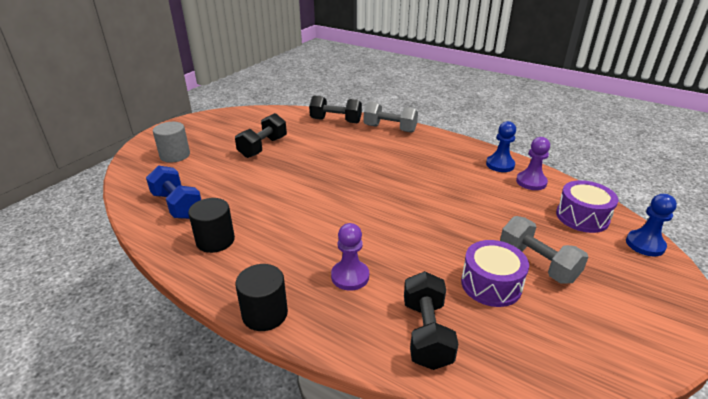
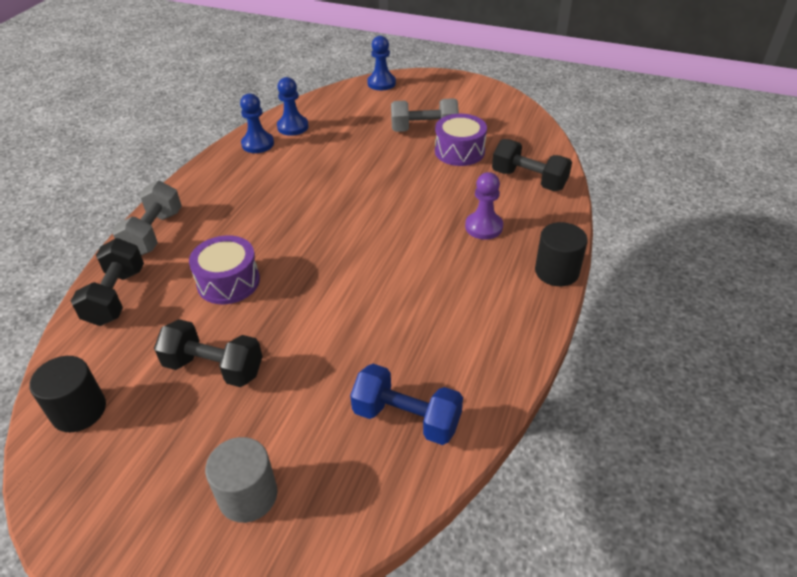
camera: 100 degrees left, 10 degrees up
blue dumbbell [146,165,201,219] -> blue dumbbell turned 75 degrees clockwise [350,364,463,445]
black cylinder [188,198,235,253] -> black cylinder moved to [30,356,106,432]
black dumbbell [404,271,458,370] -> black dumbbell turned 45 degrees clockwise [492,139,572,191]
grey dumbbell [500,216,588,284] -> grey dumbbell turned 45 degrees clockwise [391,98,459,132]
purple pawn [516,137,550,190] -> blue pawn [277,77,309,136]
purple drum [556,180,618,233] -> purple drum moved to [189,235,260,304]

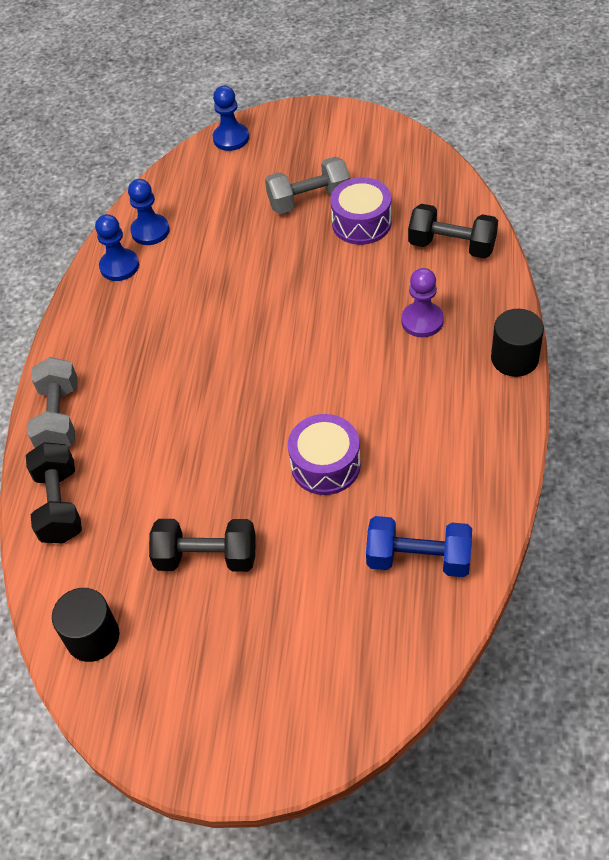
camera: 10 degrees left, 10 degrees up
purple drum [189,235,260,304] -> purple drum moved to [288,414,361,495]
grey cylinder [205,437,278,523] -> none

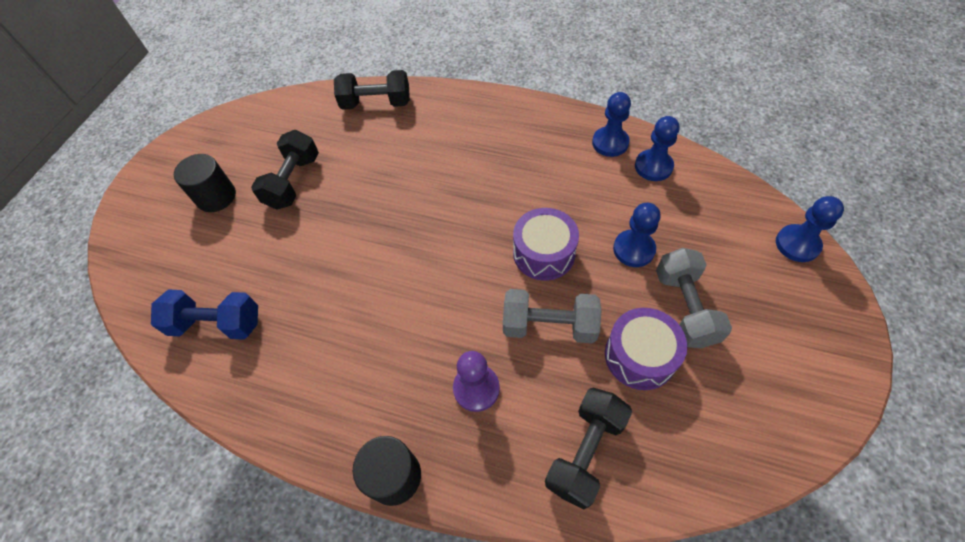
camera: 100 degrees right, 5 degrees up
grey dumbbell [27,357,78,448] -> grey dumbbell moved to [503,289,602,343]
black cylinder [52,588,120,662] -> black cylinder moved to [174,154,236,212]
purple drum [288,414,361,495] -> purple drum moved to [513,208,579,281]
blue dumbbell [366,516,472,577] -> blue dumbbell turned 75 degrees clockwise [151,290,258,340]
none -> blue pawn [613,203,661,267]

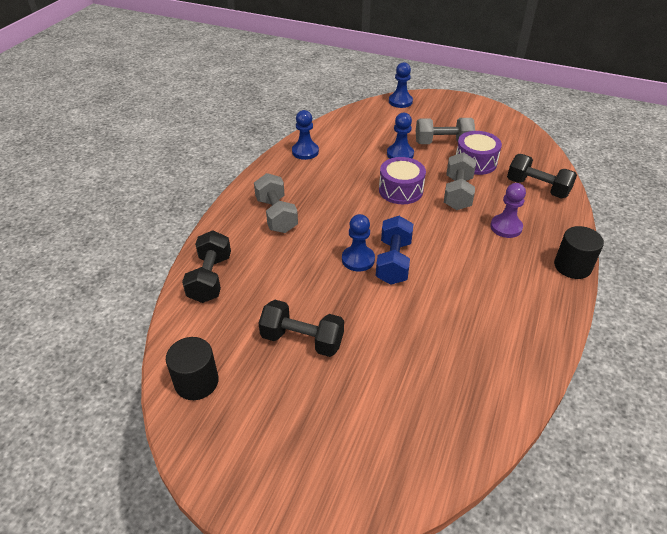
camera: 90 degrees left, 15 degrees down
blue dumbbell [151,290,258,340] -> blue dumbbell moved to [376,216,413,285]
black cylinder [174,154,236,212] -> black cylinder moved to [166,337,219,400]
blue pawn [635,116,679,181] -> blue pawn moved to [342,214,375,272]
none -> grey dumbbell [254,173,298,233]

